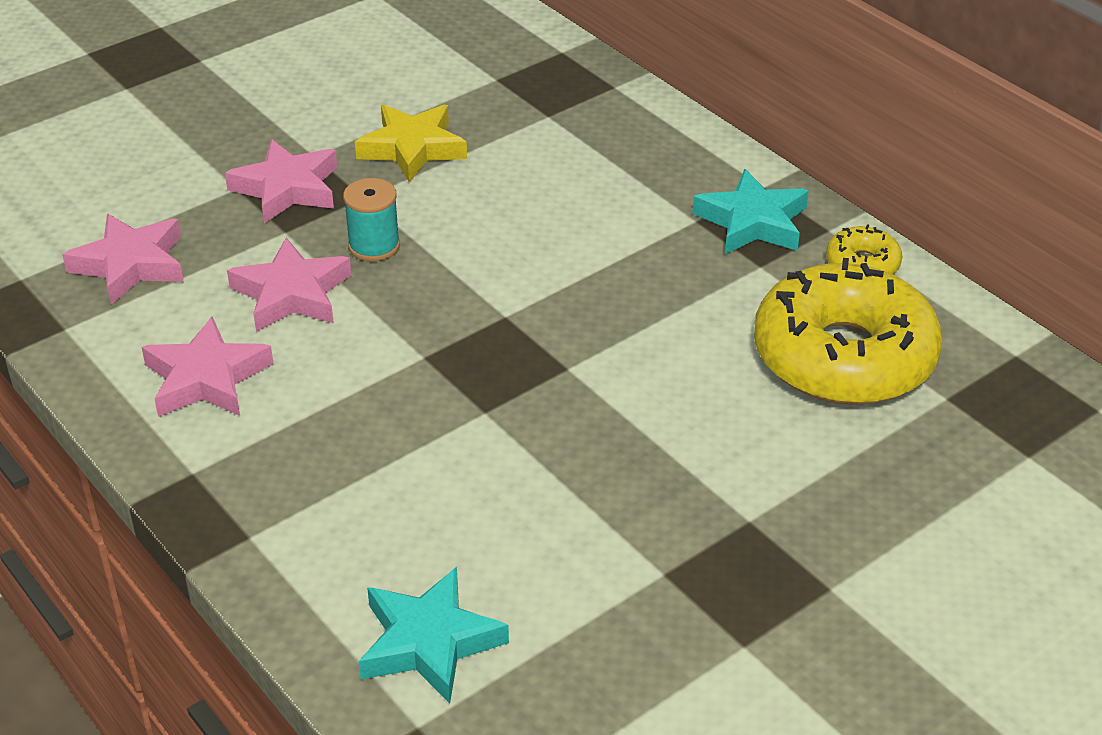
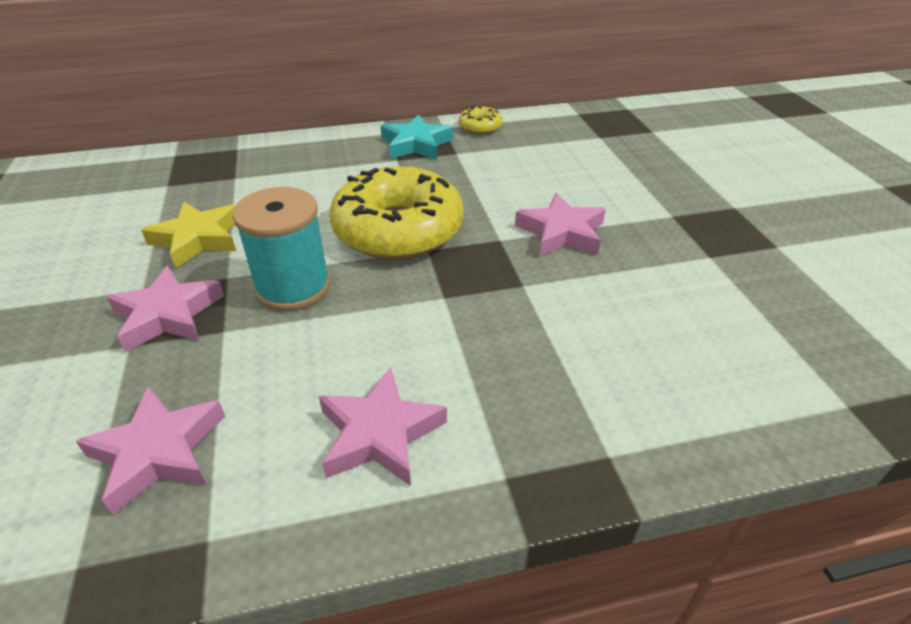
camera: 65 degrees left, 0 degrees up
pink star [227,238,351,332] -> pink star moved to [515,193,606,256]
turquoise spool [343,178,400,261] -> turquoise spool [232,187,331,311], size x1.67
turquoise star [359,567,509,704] -> none
yellow donut [754,258,942,405] -> yellow donut moved to [329,166,464,260]

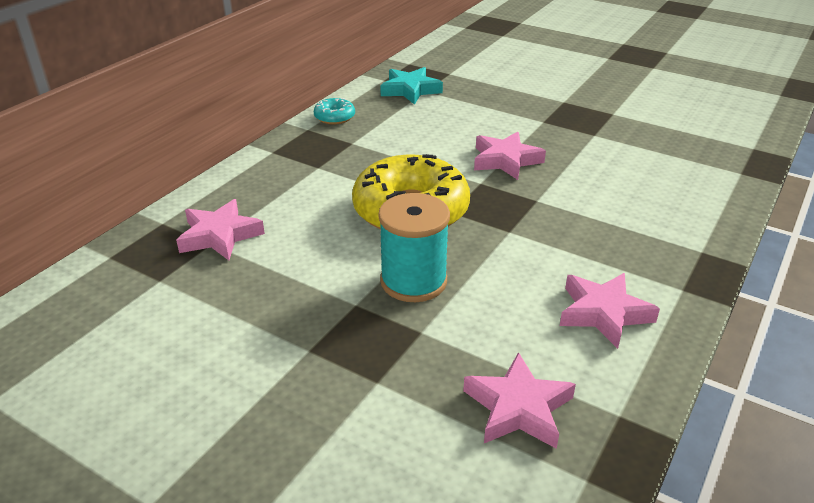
camera: 45 degrees left, 5 degrees down
pink star [106,266,224,352] -> pink star moved to [176,199,265,260]
yellow star [141,202,236,268] -> none
turquoise star [381,114,453,160] -> turquoise star moved to [380,67,443,105]
yellow donut [459,106,503,134] -> turquoise donut [314,98,355,125]

